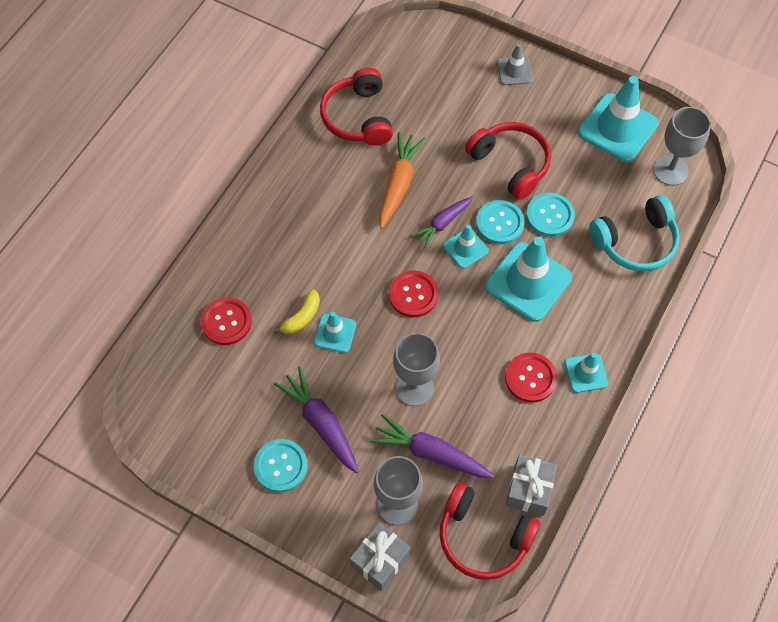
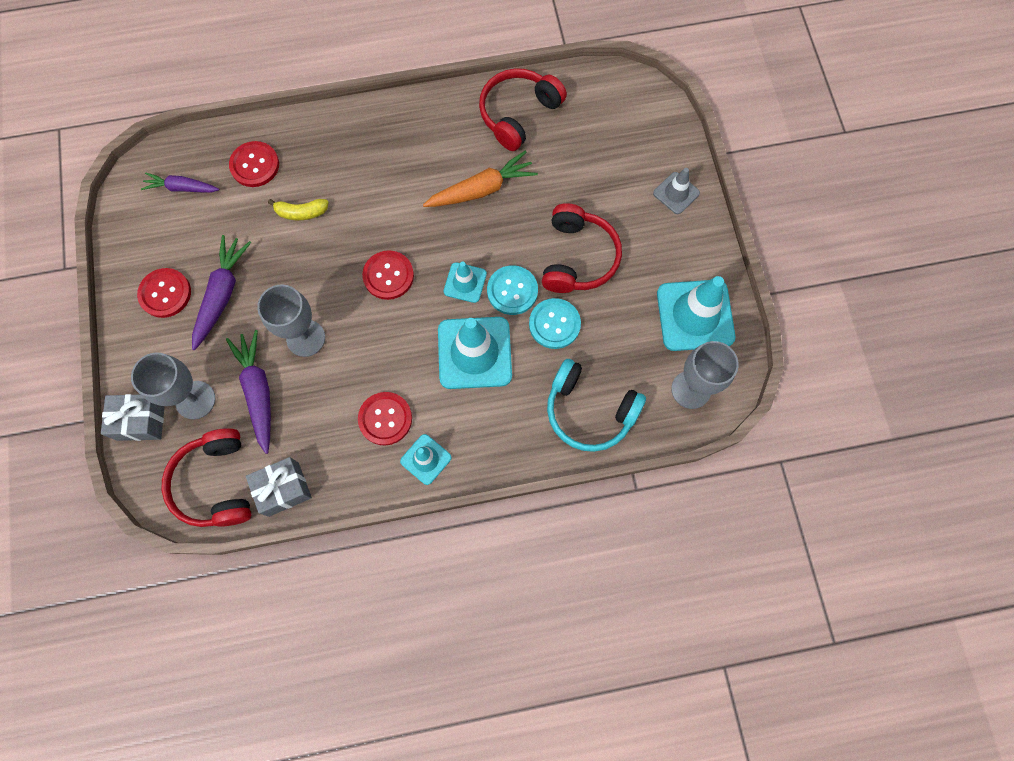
camera: 50 degrees right, 10 degrees up
turquoise button [254,439,308,492] -> red button [137,268,191,318]
turquoise traffic cone [314,312,356,353] -> none
purple carrot [412,197,473,248] -> purple carrot moved to [141,172,219,193]

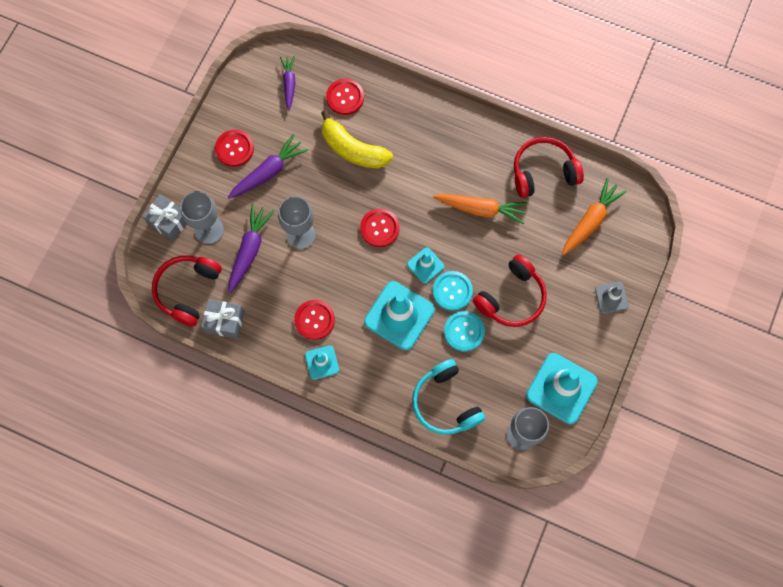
camera: 35 degrees right, 0 degrees up
purple carrot [141,172,219,193] -> purple carrot turned 45 degrees clockwise [280,56,296,110]
yellow banana [268,199,329,220] -> yellow banana [321,110,393,169], size x1.86
none -> orange carrot [562,178,627,255]

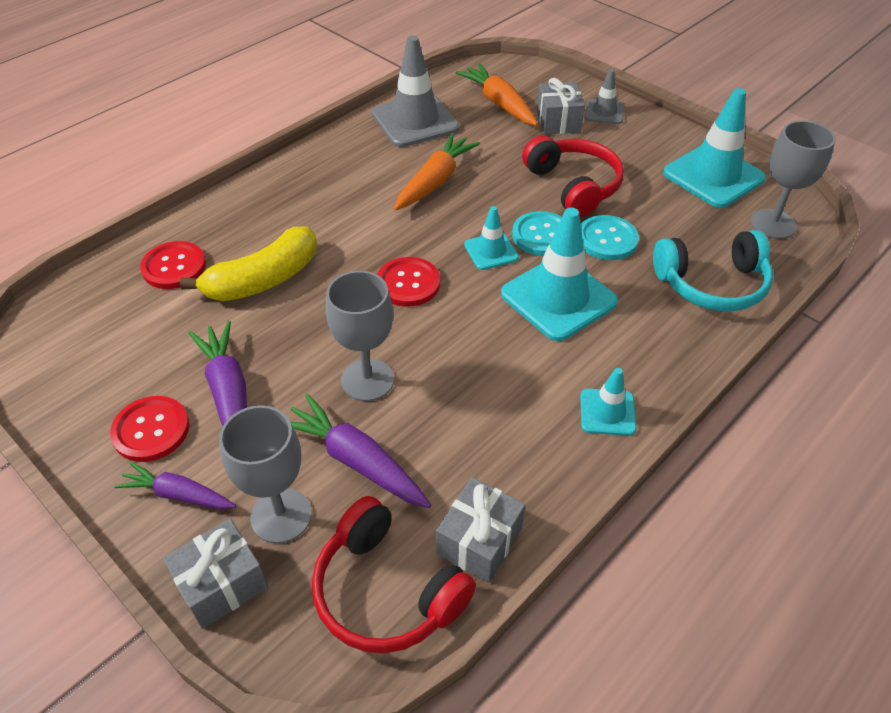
camera: 70 degrees left, 25 degrees down
purple carrot [280,56,296,110] -> purple carrot moved to [114,462,236,509]
red button [294,300,335,340] -> none
red headphones [514,137,584,198] -> grey traffic cone [372,36,459,147]
none -> grey gift [537,78,585,134]

